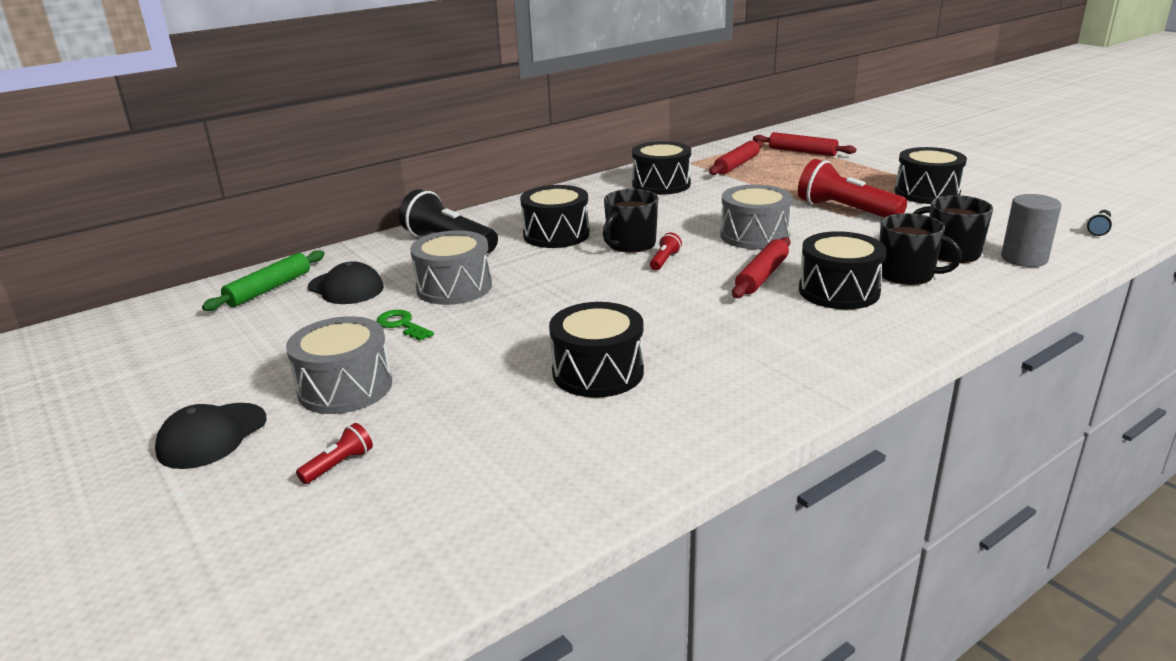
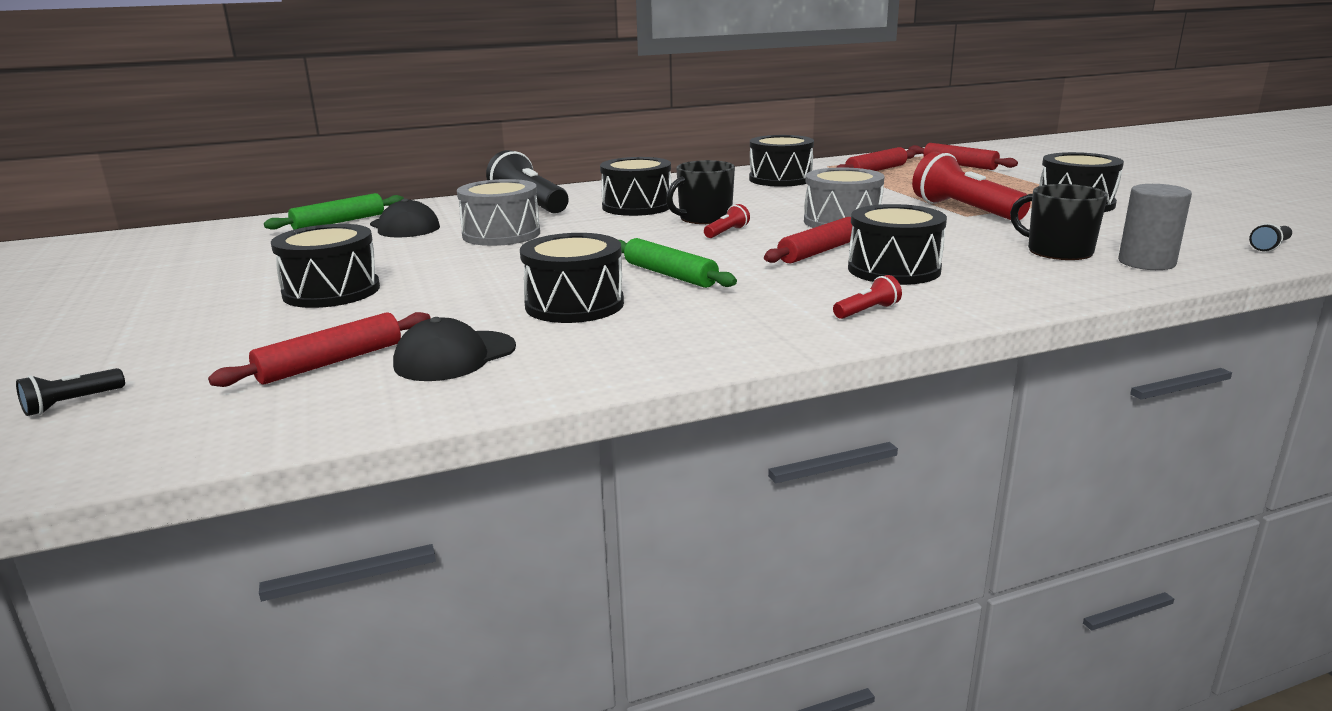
camera: 15 degrees right, 5 degrees down
black cap [155,403,267,469] -> black cap moved to [393,317,516,381]
grey drum [286,316,392,414] -> black drum [271,224,380,308]
red flashlight [296,423,373,484] -> red flashlight moved to [833,275,902,319]
green key [377,310,434,341] -> none
black mug [879,213,962,285] -> none
none -> black flashlight [16,368,125,416]
none -> red rolling pin [208,312,431,387]
none -> green rolling pin [619,238,737,288]

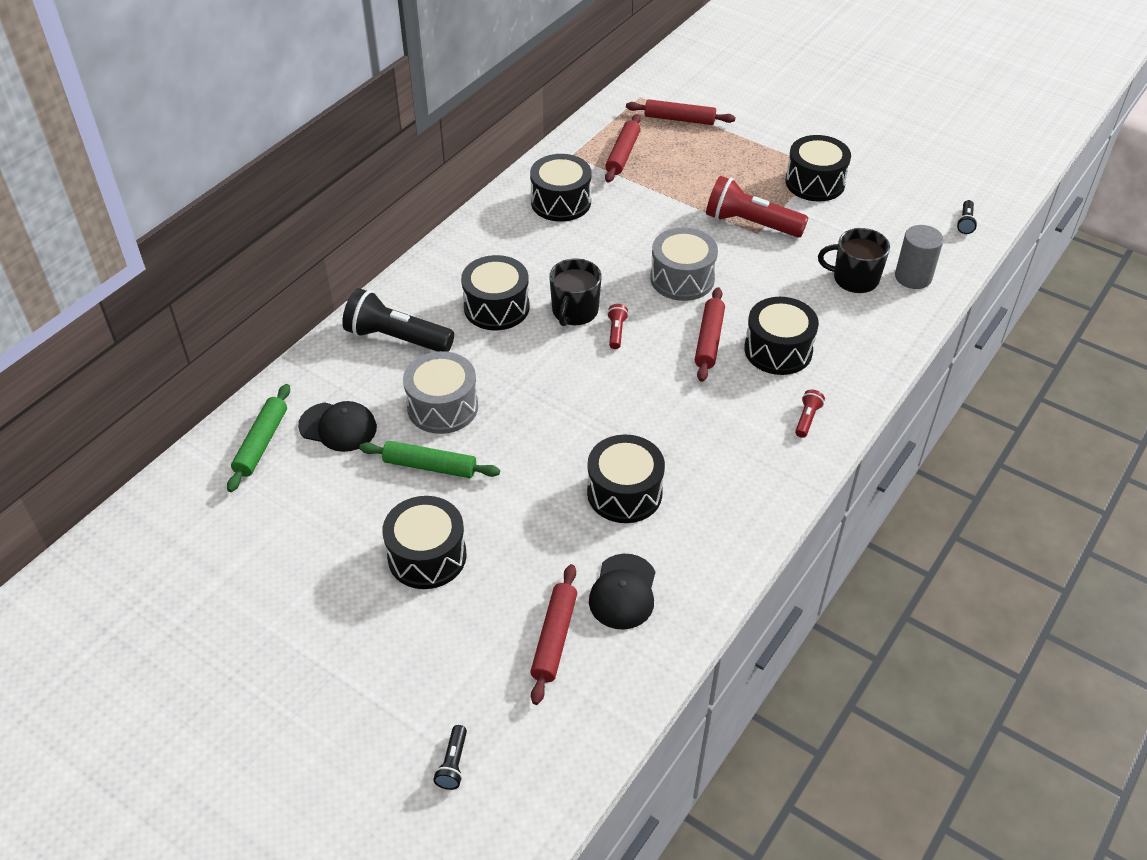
camera: 35 degrees left, 25 degrees up
green rolling pin [619,238,737,288] -> green rolling pin moved to [359,441,500,478]

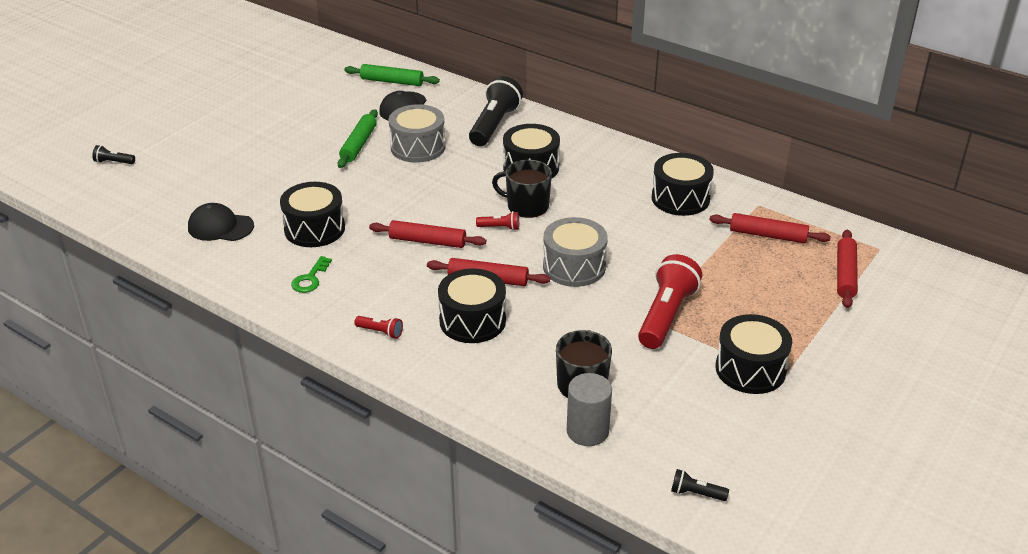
camera: 90 degrees right, 10 degrees down
black drum [382,496,467,589] -> none
red rolling pin [530,564,577,705] -> red rolling pin moved to [369,220,486,248]
none -> green key [291,256,332,293]

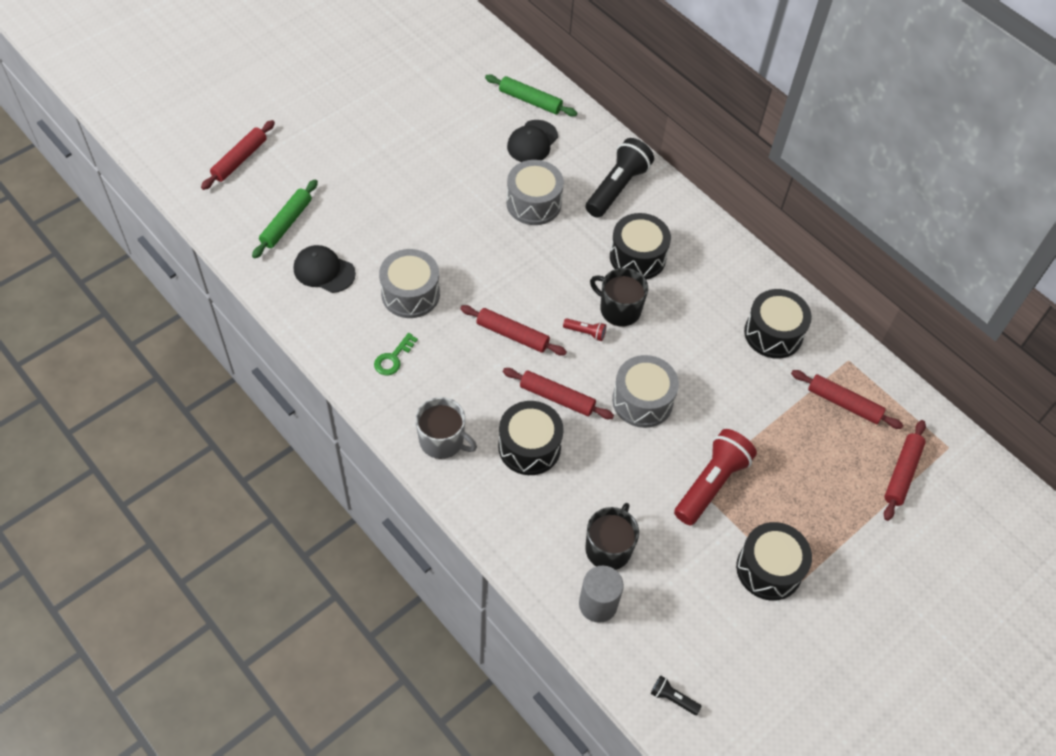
camera: 10 degrees right, 20 degrees up
black flashlight [92,145,135,164] -> red rolling pin [201,120,275,190]
black drum [280,182,345,247] -> grey drum [379,249,440,318]
green rolling pin [338,109,378,168] -> green rolling pin moved to [252,179,318,258]
red flashlight [354,316,403,339] -> grey mug [415,397,477,459]

